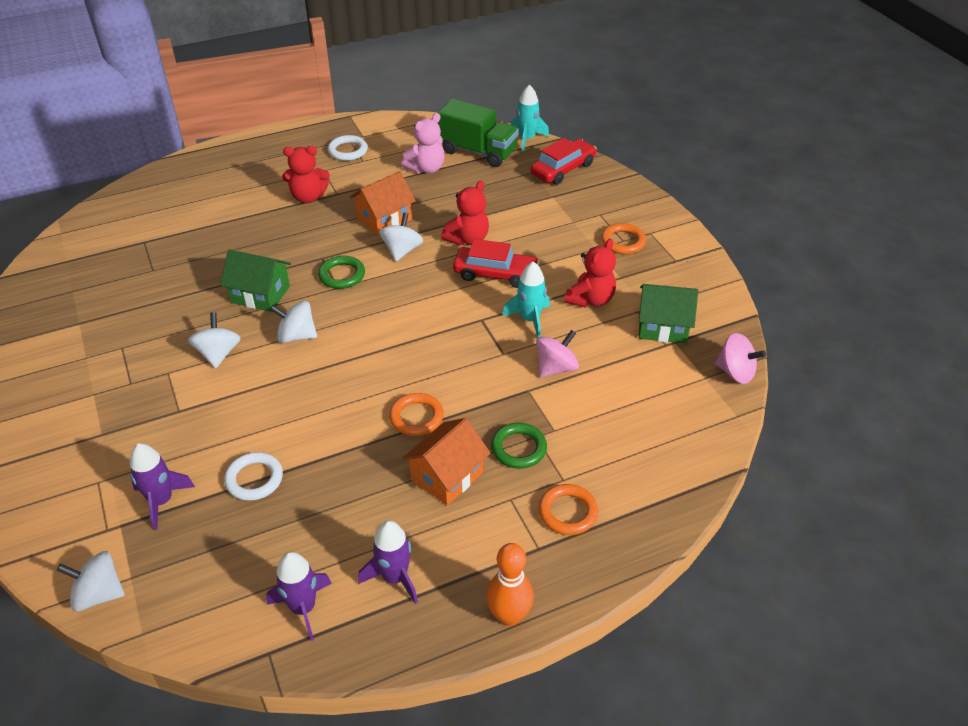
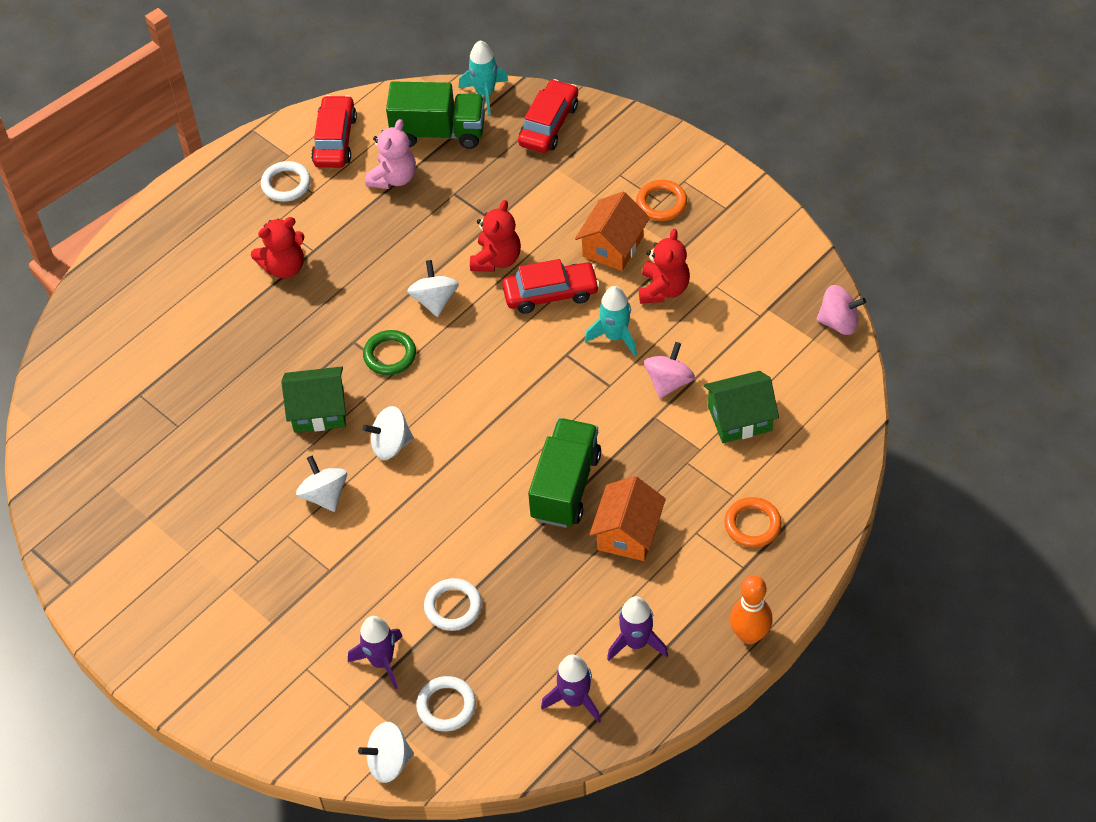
camera: 20 degrees left, 10 degrees up
orange house [350,171,416,236] -> orange house moved to [575,192,650,271]
orange ring [389,393,444,436] -> green truck [528,418,601,528]
green ring [491,423,547,468] -> none
green house [639,284,698,343] -> green house moved to [704,371,779,443]
none -> red car [311,95,357,168]
none -> white ring [416,676,476,731]

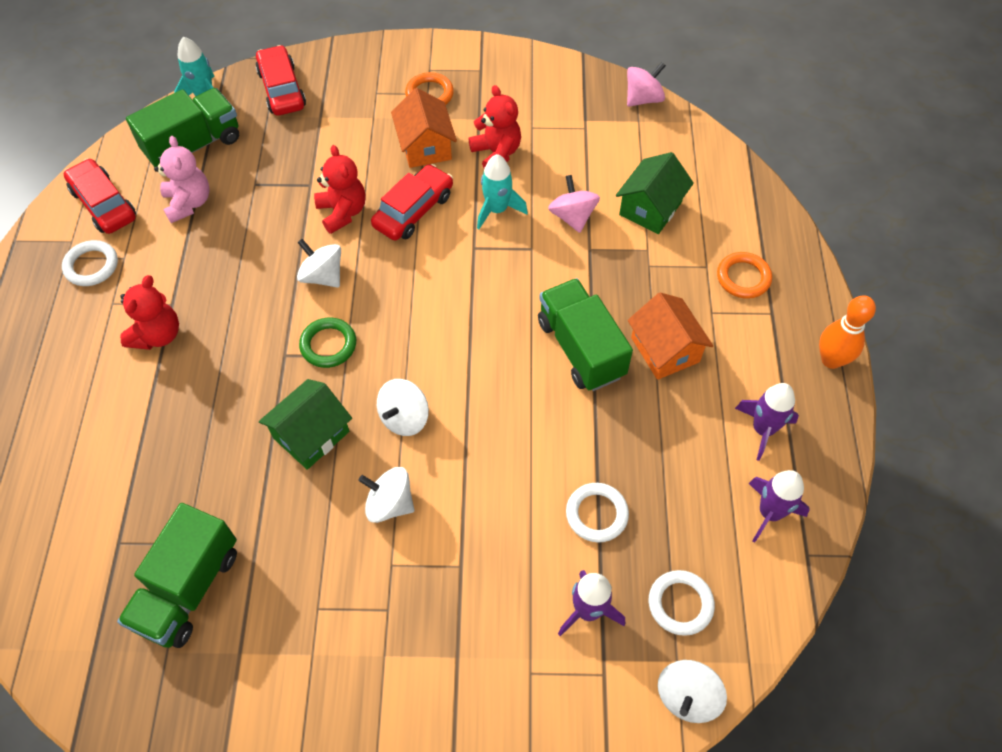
camera: 45 degrees left, 5 degrees up
none -> green truck [117,503,237,648]

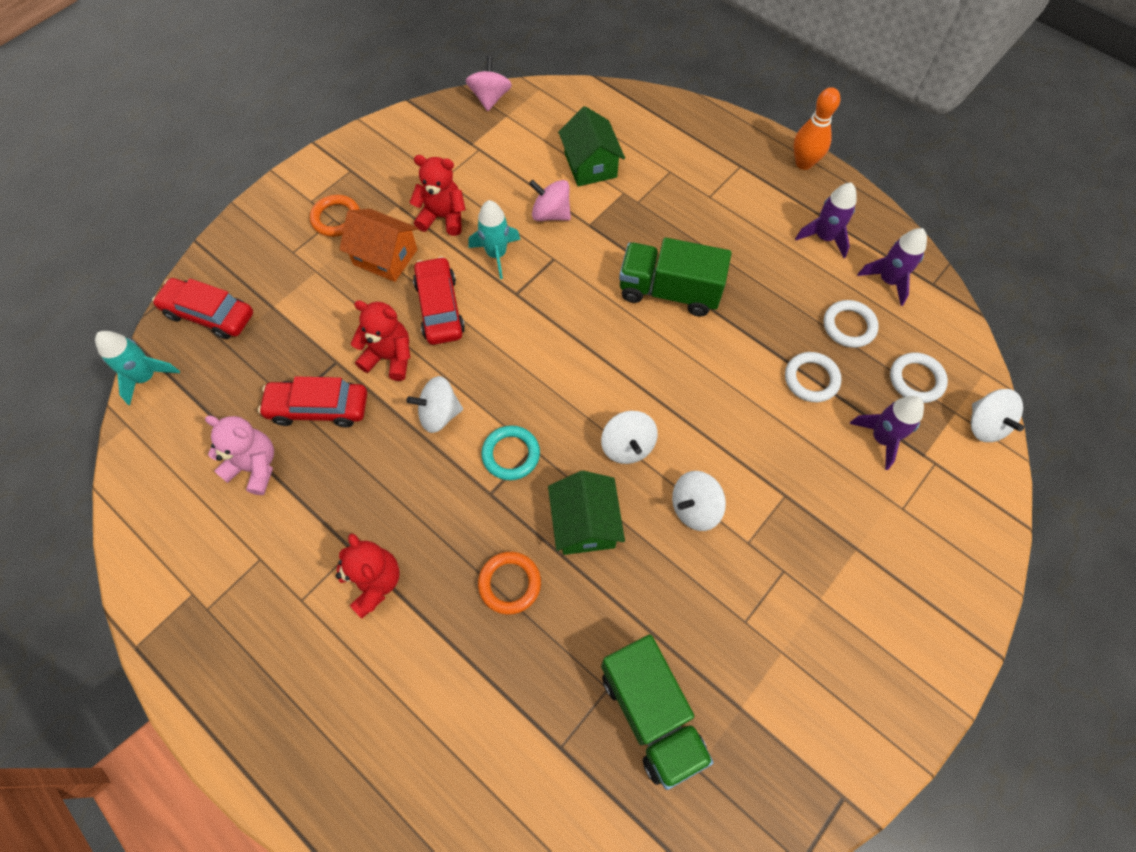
camera: 50 degrees left, 5 degrees up
white ring [62,240,118,286] -> white ring moved to [824,300,879,348]
red car [63,158,136,234] -> red car moved to [258,376,367,427]
green truck [126,88,239,167] -> none
green ring [299,317,356,368] -> turquoise ring [481,425,540,480]
orange house [628,292,713,380] -> none
orange ring [717,252,772,299] -> orange ring moved to [478,552,541,615]

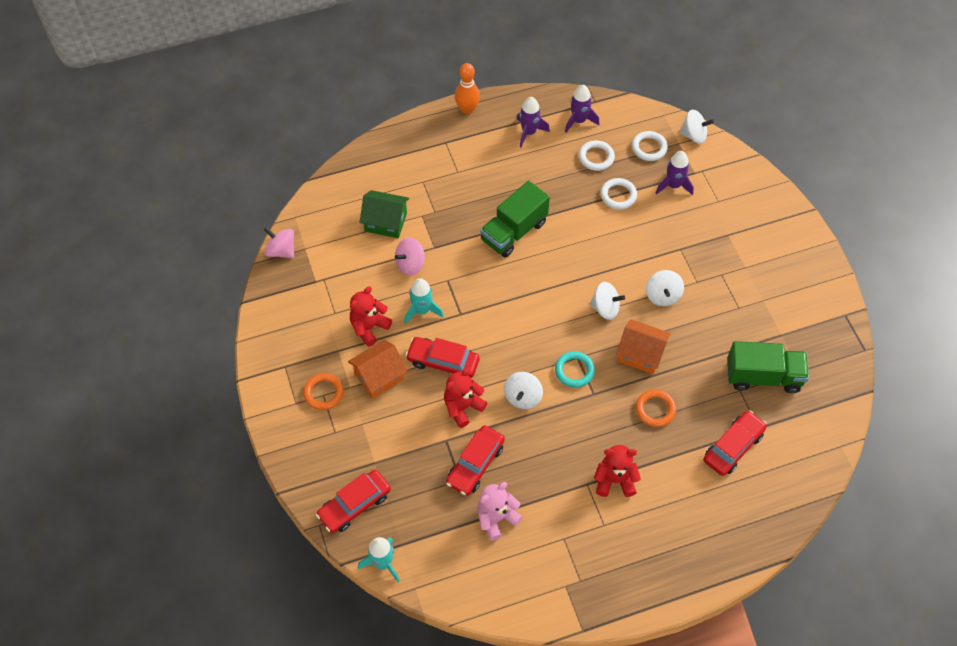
camera: 60 degrees left, 5 degrees down
green house [548,471,625,555] -> orange house [616,319,671,374]
none -> red car [704,410,767,476]

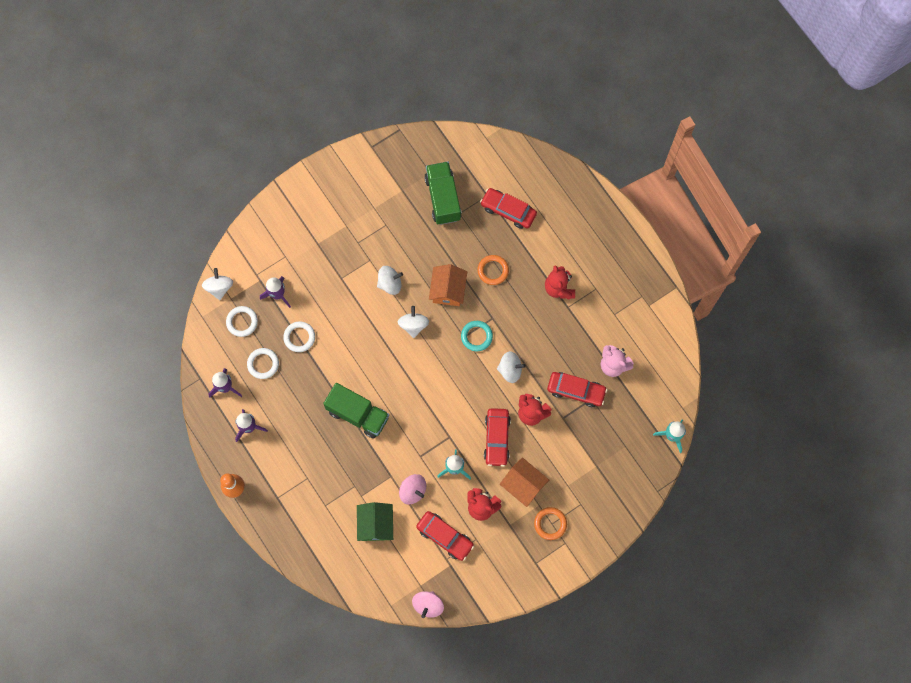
camera: 105 degrees left, 15 degrees up
red car [316,470,391,533] -> red car moved to [416,511,474,561]

